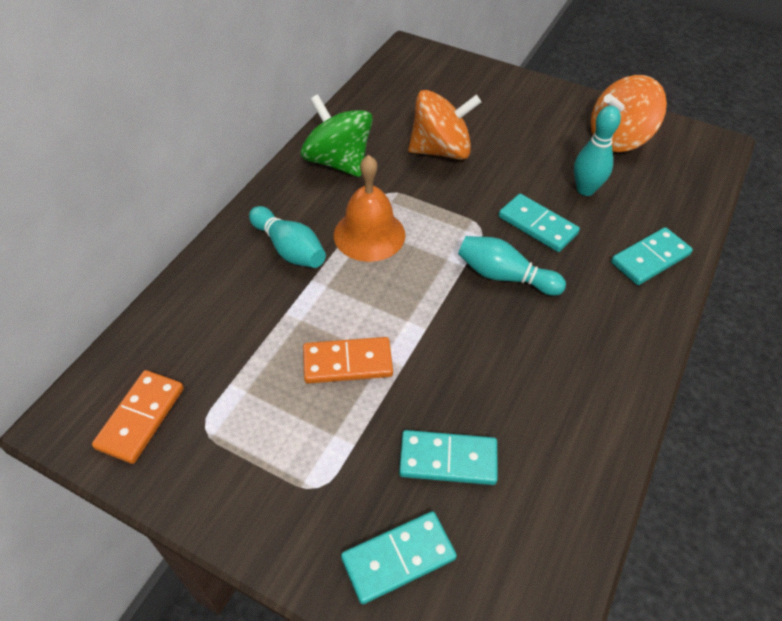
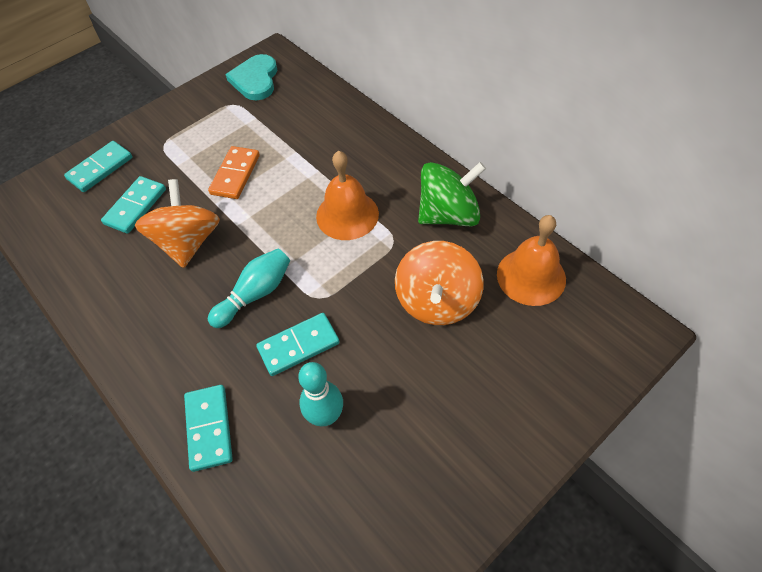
camera: 115 degrees right, 5 degrees up
orange domino [92,370,184,464] -> turquoise heart [225,54,277,100]
turquoise bowling pin [249,206,326,268] -> none
turquoise domino [341,511,457,604] -> turquoise domino turned 45 degrees clockwise [64,141,132,192]
orange spinning top [591,75,667,152] -> orange spinning top moved to [135,179,220,268]
none -> orange bell [497,215,566,306]

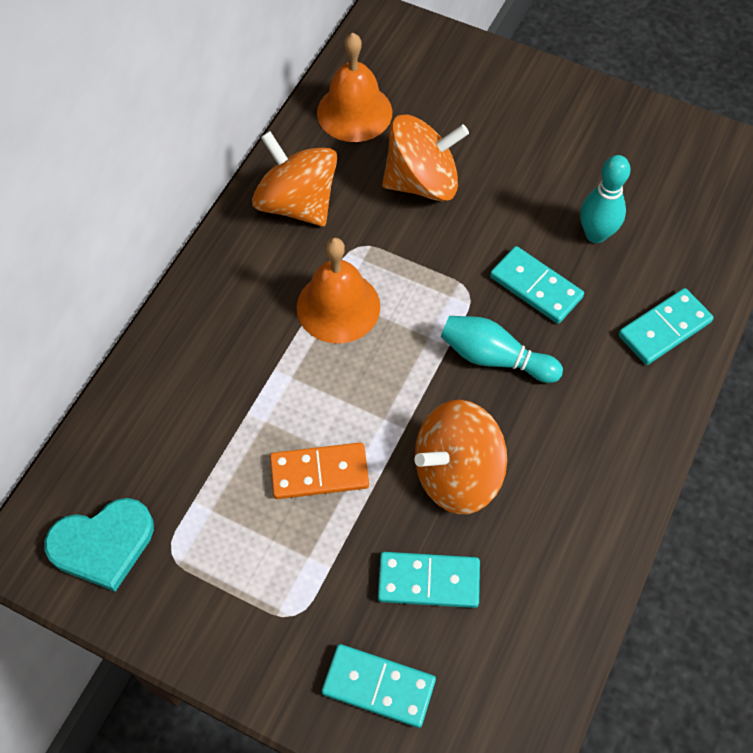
camera: 115 degrees left, 5 degrees up
green spinning top [418,162,486,226] -> orange spinning top [252,131,337,226]

